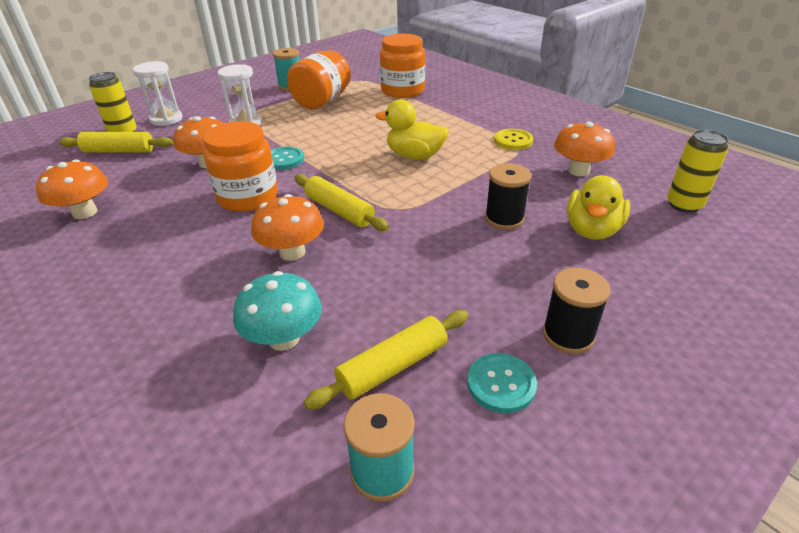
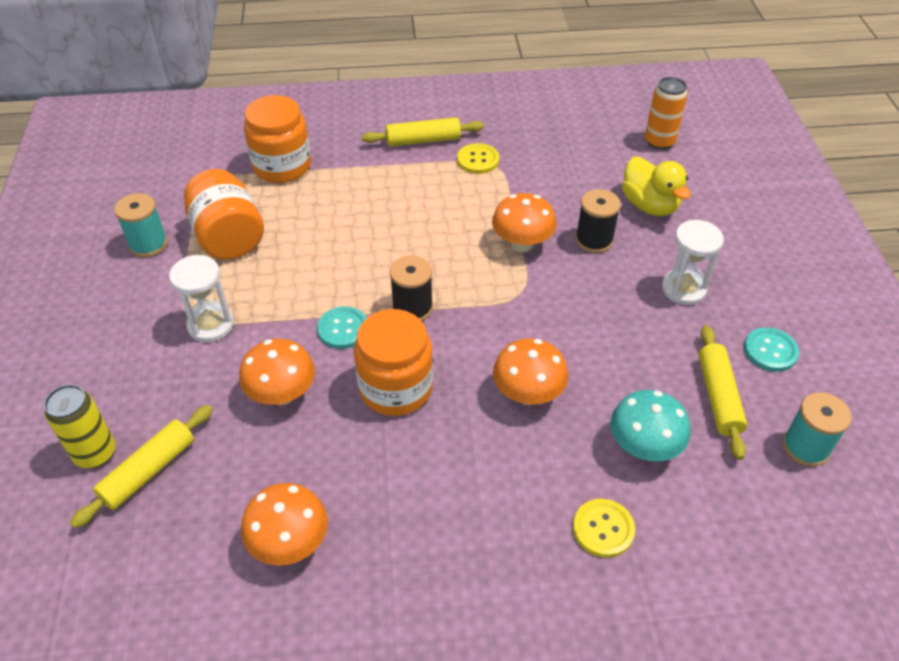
camera: 55 degrees left, 10 degrees up
white hourglass [133,61,183,126] -> white hourglass moved to [662,220,724,305]
yellow rolling pin [294,174,389,231] -> yellow rolling pin moved to [362,117,484,146]
yellow duck [375,99,449,160] -> none
black spool [543,268,611,354] -> black spool moved to [390,255,433,321]
orange mushroom [554,121,615,176] -> orange mushroom moved to [492,193,556,252]
yellow can [667,129,729,213] -> orange can [645,77,688,150]
none -> yellow button [573,499,635,558]

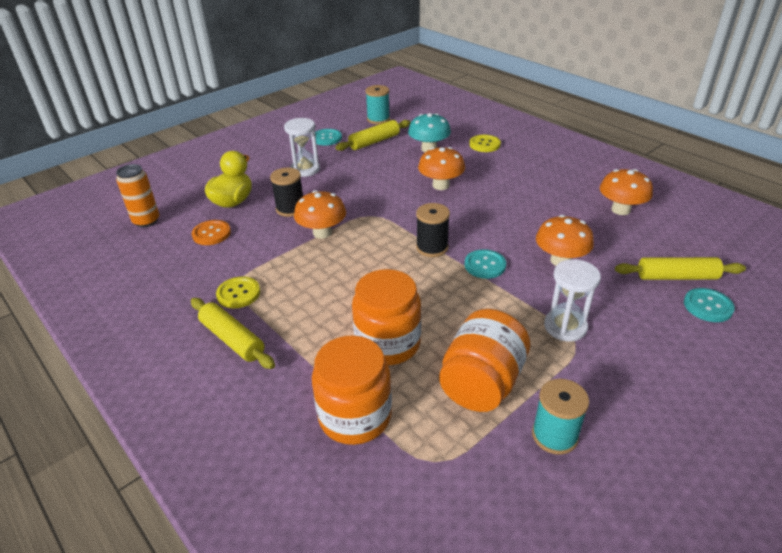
camera: 125 degrees left, 10 degrees down
yellow can [44,384,115,468] -> turquoise button [684,288,735,322]
orange jar [354,309,433,416] -> orange jar moved to [352,269,421,365]
none -> orange button [192,220,231,245]

